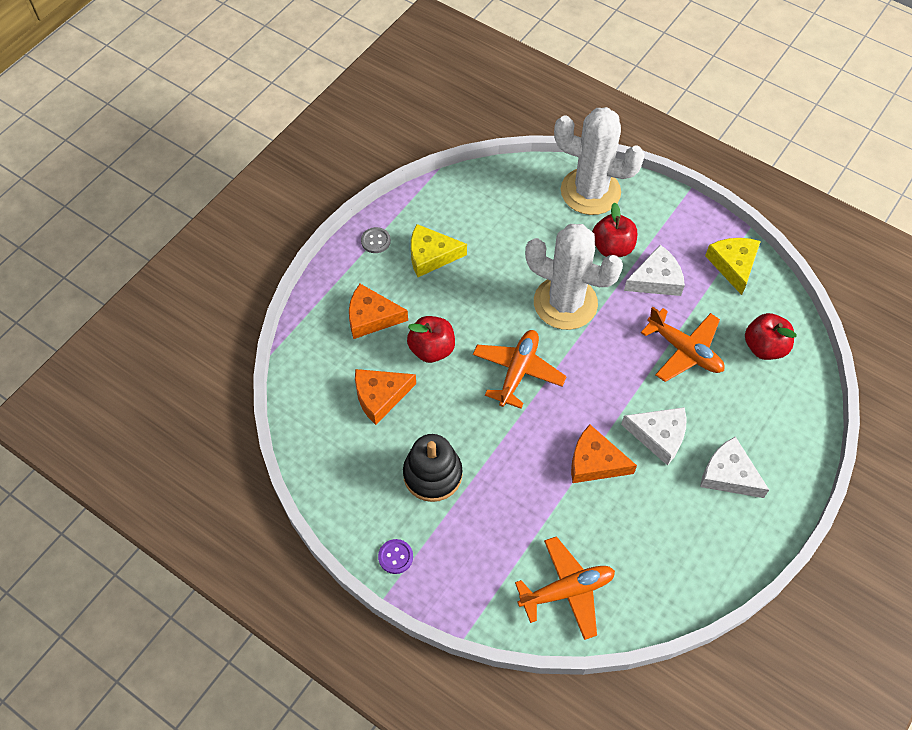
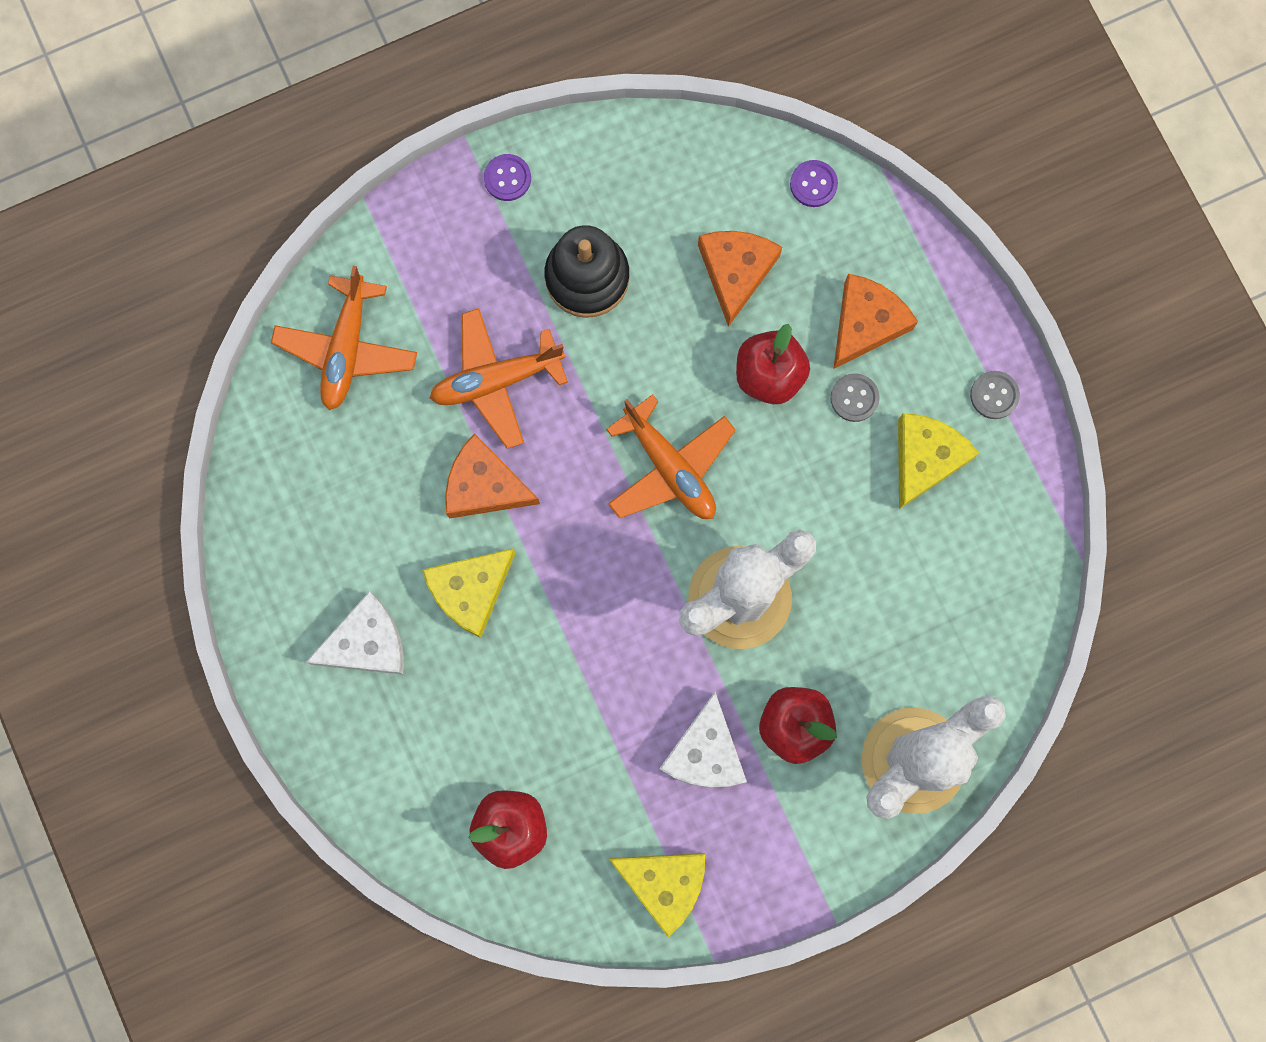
camera: 120 degrees right, 20 degrees up
orange cheese [571,424,637,483] -> orange cheese turned 120 degrees counterclockwise [445,433,540,519]
white cheese [621,407,687,466] -> yellow cheese [422,548,516,638]
orange plane [641,307,725,382] -> orange plane moved to [430,308,568,449]
none -> purple button [790,160,838,207]
none -> grey button [830,373,880,422]

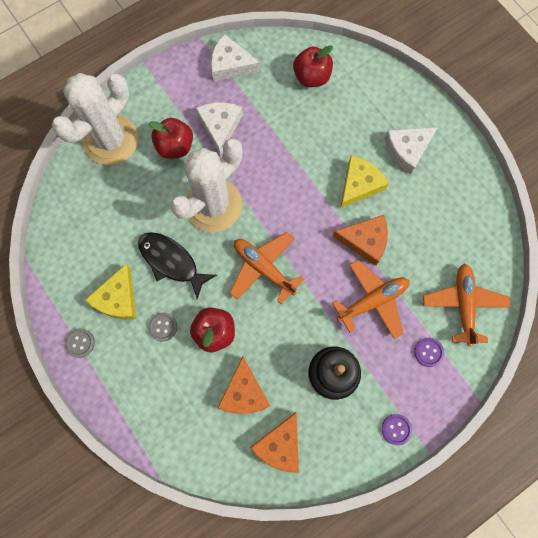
camera: 170 degrees right, 5 degrees down
yellow cheese [609,853,705,937] -> white cheese [211,34,260,82]
purple button [790,160,838,207] -> purple button moved to [414,338,444,367]
orange cheese [834,274,918,368] -> orange cheese moved to [250,412,299,473]
none -> black fish [138,232,217,299]

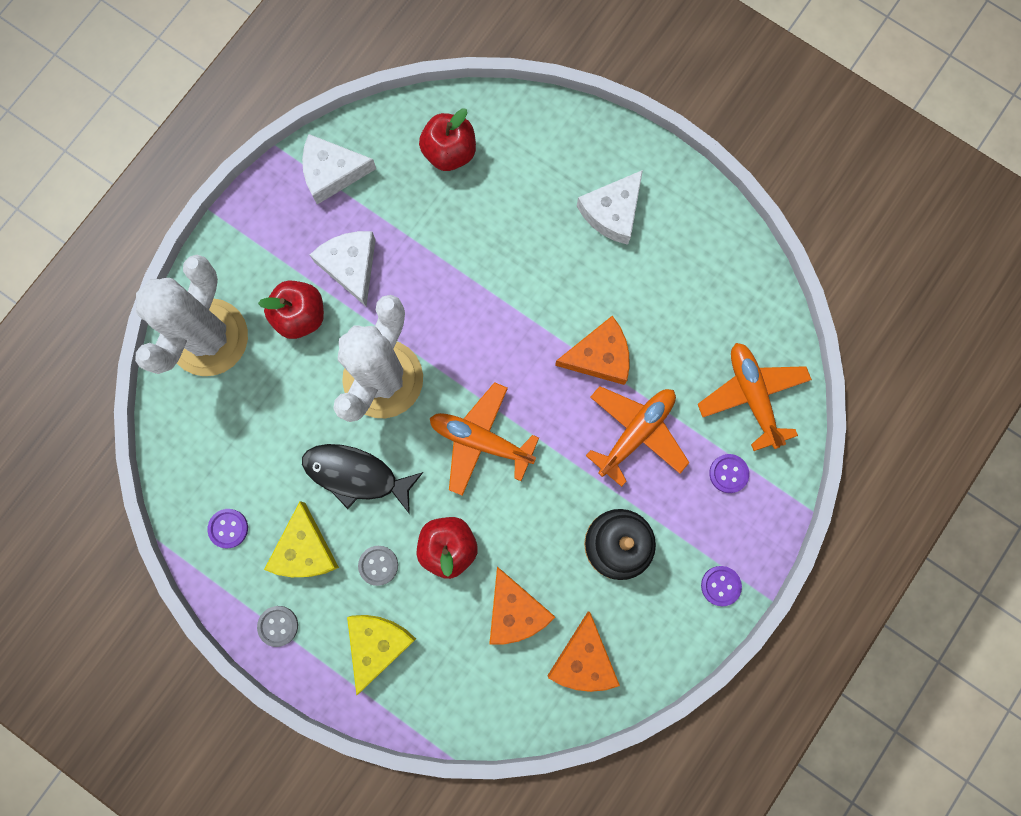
camera: 20 degrees left, 5 degrees up
yellow cheese [340,155,389,208] -> yellow cheese moved to [347,615,416,696]
none -> purple button [207,509,248,548]

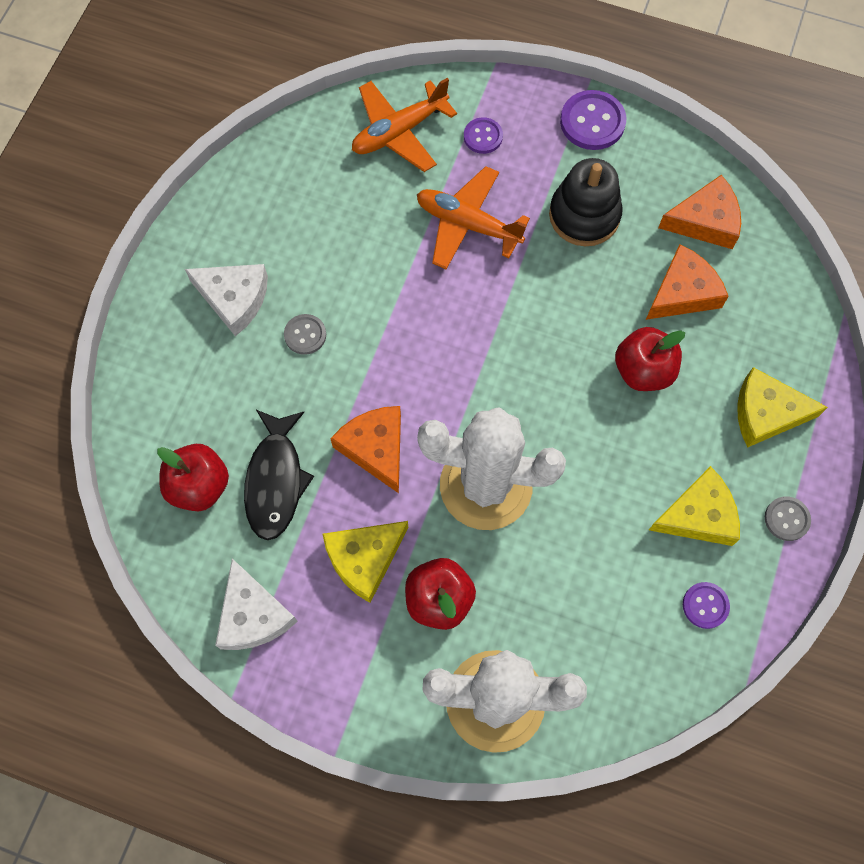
camera: 105 degrees left, 10 degrees down
black fish [302,444,423,514] -> black fish moved to [244,410,314,540]
white cheese [310,231,376,306] -> yellow cheese [322,521,408,603]
grey button [358,546,398,586] -> grey button moved to [284,314,326,355]
orange plane [430,382,539,496] -> none
orange cheese [555,316,630,385] -> orange cheese moved to [330,406,401,493]
purple button [701,566,742,606] -> purple button [560,90,626,150], size x1.67

